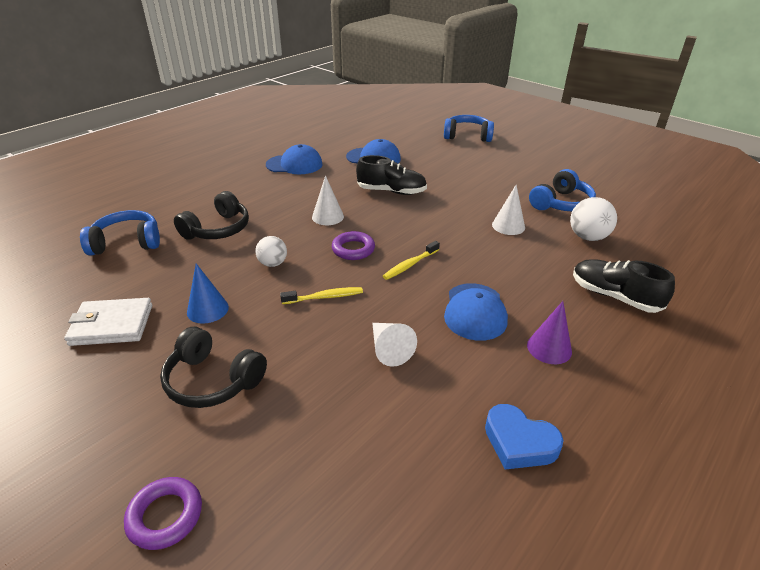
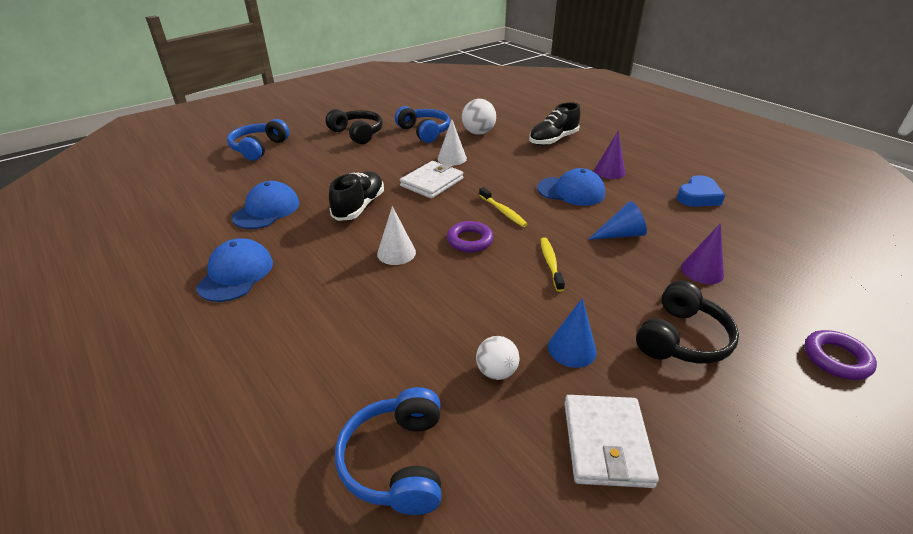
camera: 80 degrees left, 0 degrees up
black headphones [174,191,249,240] -> black headphones moved to [325,109,383,144]
white ball [255,236,287,267] -> white ball moved to [476,336,519,380]
white cone [372,323,417,367] -> blue cone [588,201,647,240]
none -> white wallet [400,161,463,199]
none -> purple cone [681,223,724,284]

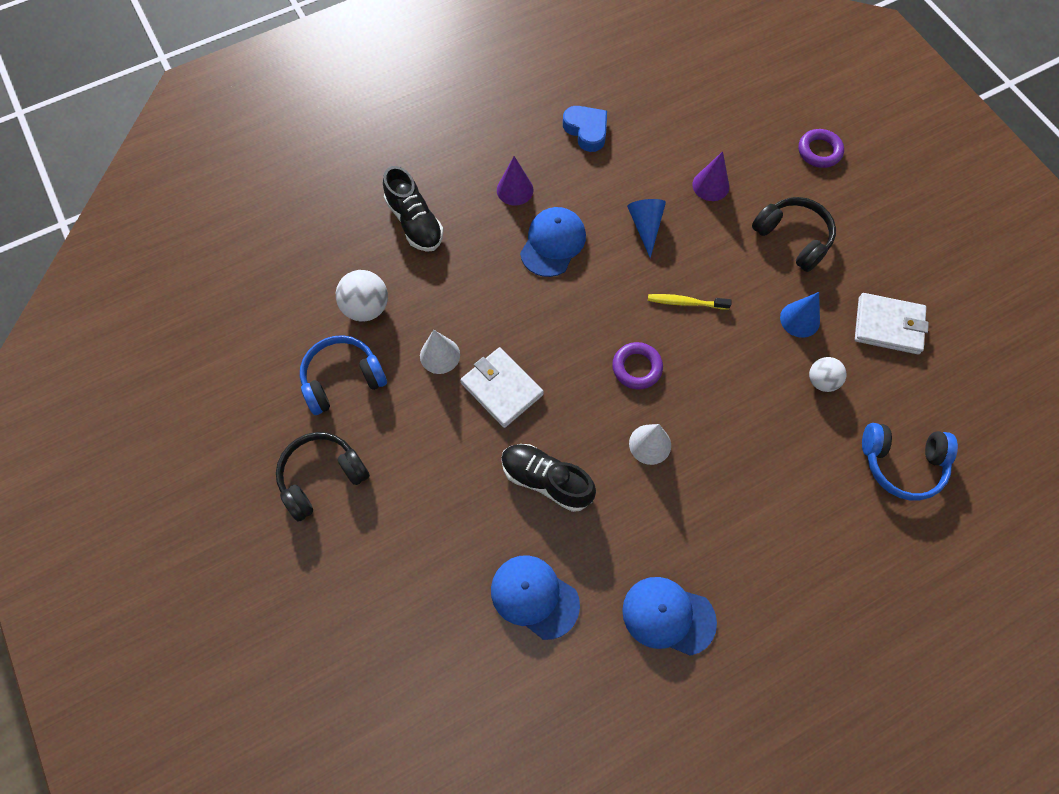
camera: 80 degrees left, 30 degrees up
blue headphones [227,119,290,161] -> none
yellow toothbrush [479,187,528,227] -> none

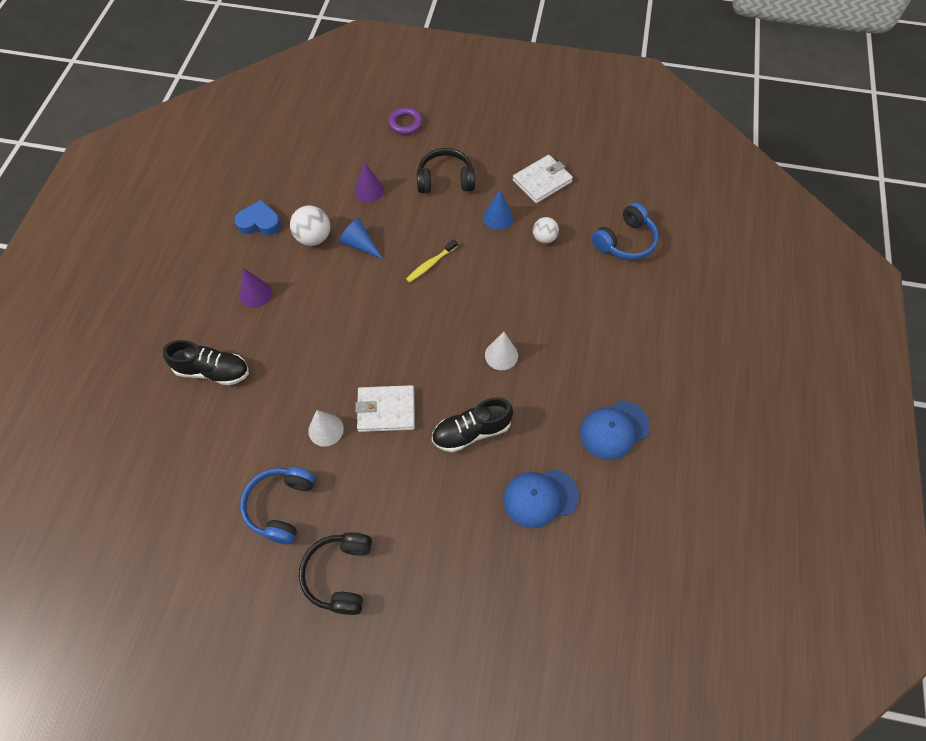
camera: 50 degrees left, 5 degrees down
white ball [336,270,388,322] -> white ball moved to [290,205,331,246]
blue cap [520,207,586,277] -> none
purple ring [612,342,663,389] -> none

